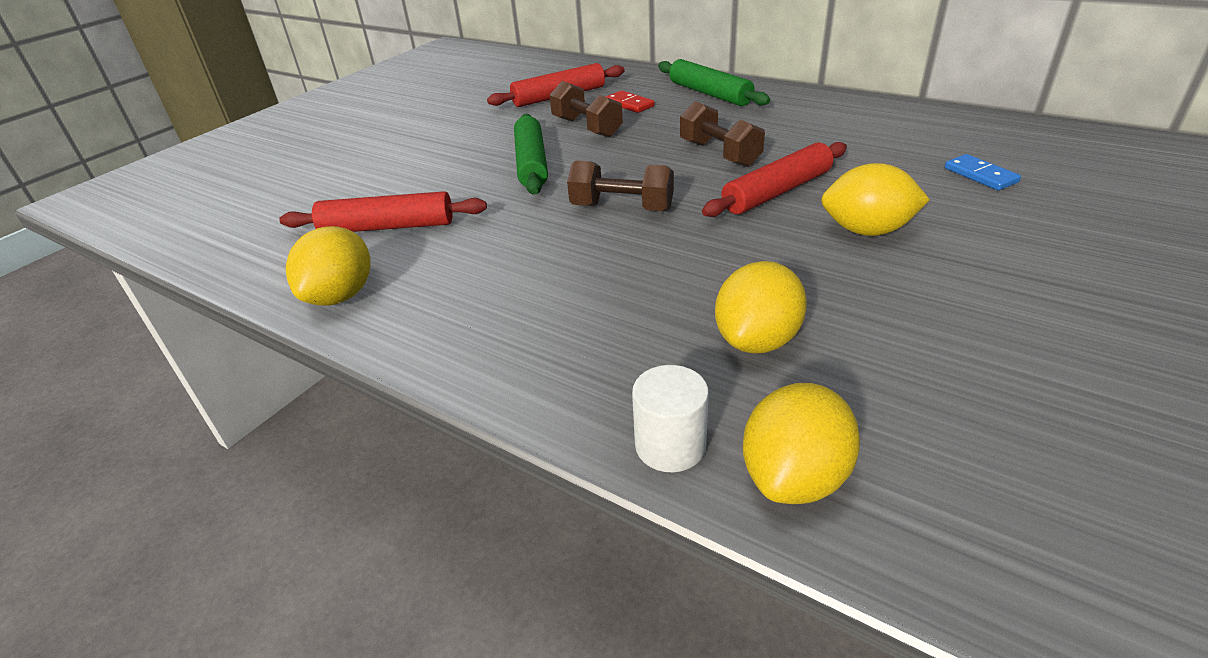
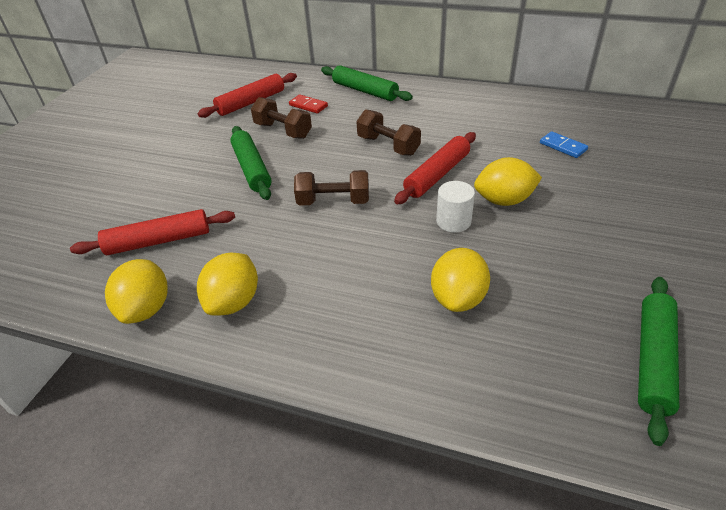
camera: 15 degrees left, 5 degrees up
white cylinder [632,365,709,472] -> white cylinder moved to [436,181,475,233]
yellow lemon [743,383,860,504] -> yellow lemon moved to [197,252,258,316]
none -> green rolling pin [638,277,679,446]

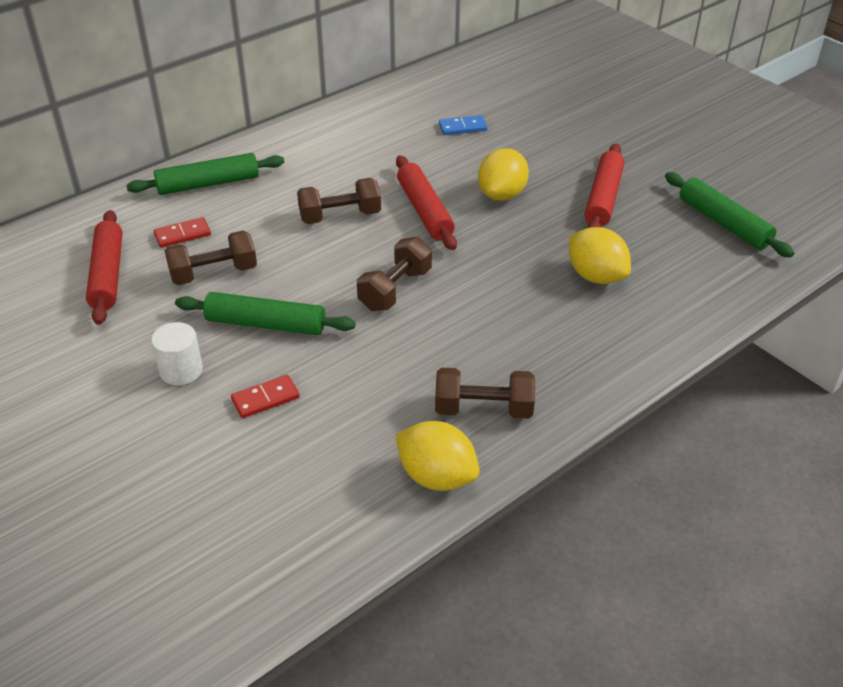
camera: 60 degrees left, 0 degrees up
red rolling pin [70,209,235,255] -> red rolling pin moved to [585,144,625,228]
yellow lemon [197,252,258,316] -> brown dumbbell [435,368,535,419]
white cylinder [436,181,475,233] -> white cylinder moved to [151,322,203,385]
none -> red domino [231,375,300,418]

